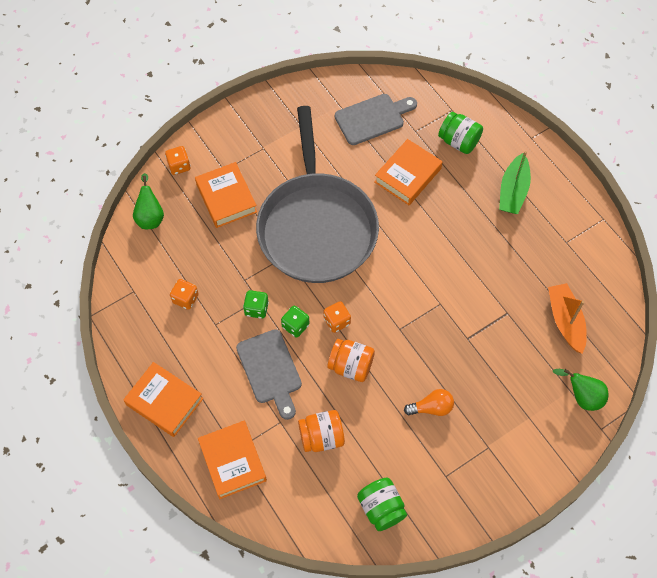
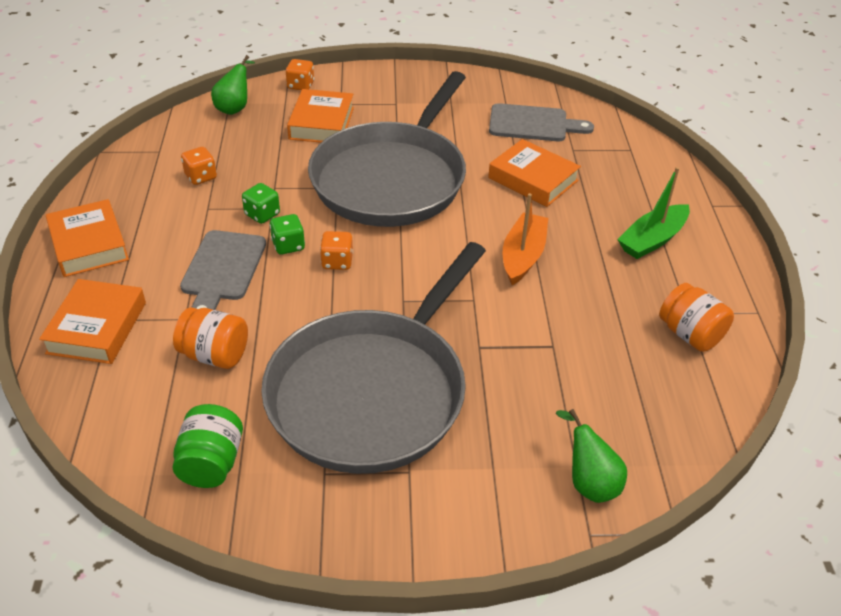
camera: 30 degrees right, 20 degrees down
orange jar [328,339,375,382] -> orange jar moved to [659,283,734,352]
orange book [375,139,442,205] -> orange book turned 60 degrees clockwise [488,139,581,207]
orange light bulb [404,389,454,416] -> grey pan [261,242,486,474]
green jar [438,112,483,154] -> none
orange boat [548,283,587,354] -> orange boat moved to [503,193,548,285]

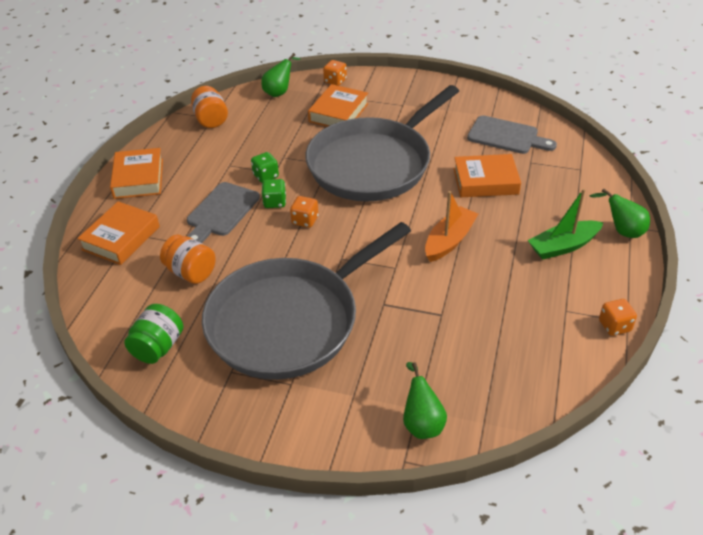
camera: 20 degrees right, 0 degrees up
orange dice [181,147,217,185] -> orange dice moved to [599,299,637,336]
orange book [488,139,581,207] -> orange book turned 60 degrees counterclockwise [453,154,521,197]
orange jar [659,283,734,352] -> orange jar moved to [191,86,228,128]
none -> green pear [590,188,650,238]

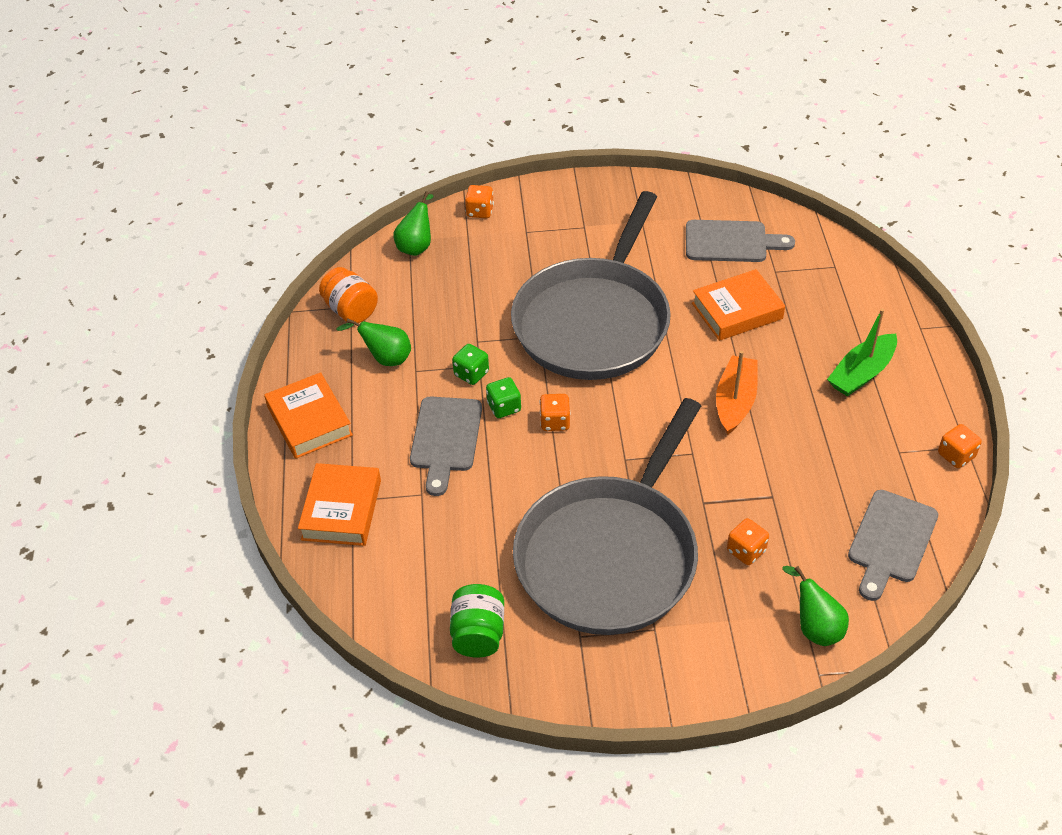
camera: 20 degrees left, 5 degrees up
orange jar [160,235,215,284] -> none
orange book [308,84,368,127] -> none
green pear [590,188,650,238] -> green pear moved to [337,319,411,366]
none -> orange dice [727,518,769,565]
none -> grey cutting board [848,490,938,601]

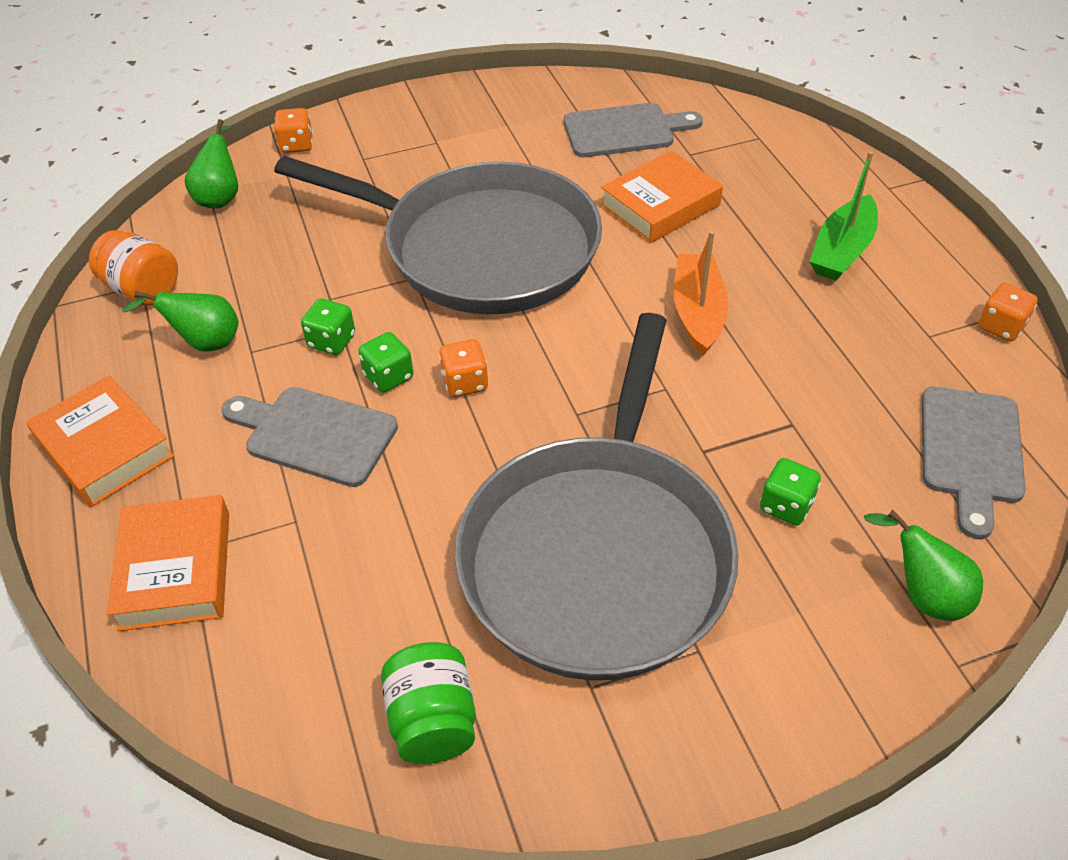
camera: 15 degrees left, 0 degrees up
grey cutting board [410,397,482,496] -> grey cutting board turned 120 degrees clockwise [222,387,398,487]
grey pan [511,191,671,380] -> grey pan turned 75 degrees counterclockwise [274,156,602,315]
orange dice [727,518,769,565] -> green dice [760,458,821,525]

